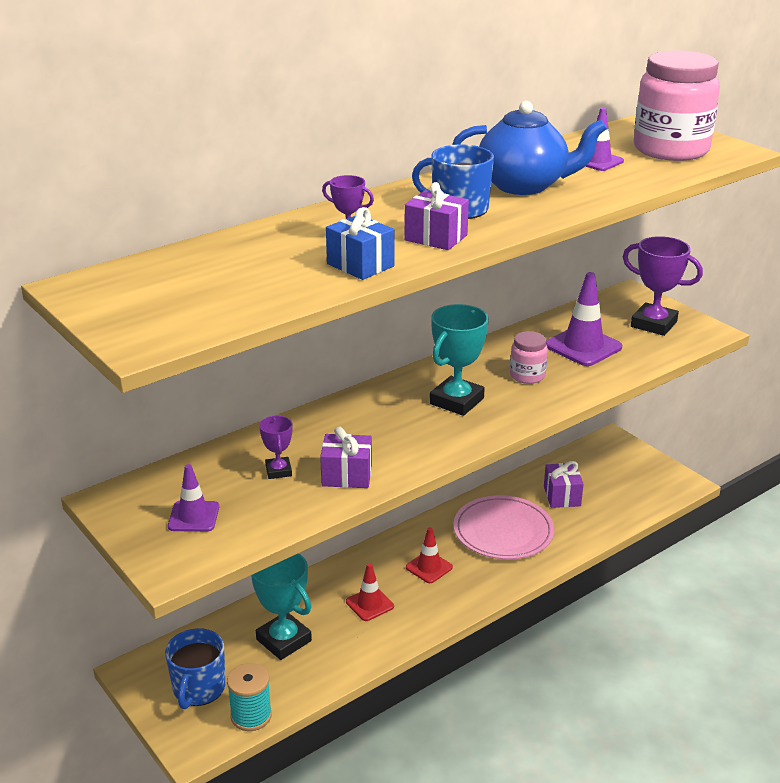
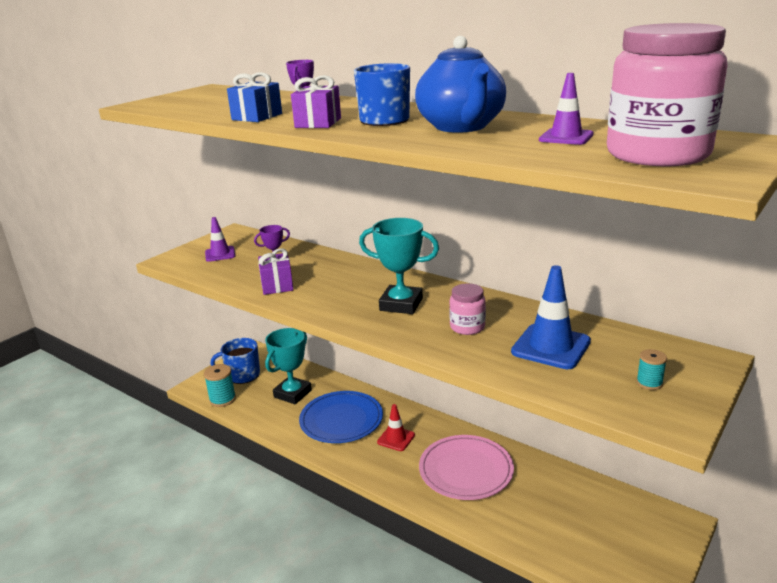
camera: 75 degrees right, 5 degrees down
red traffic cone [346,563,394,621] -> blue plate [299,391,383,443]
purple gift [544,461,584,508] -> none
purple traffic cone [546,272,622,366] -> blue traffic cone [511,265,591,369]
purple trophy [623,236,703,336] -> turquoise spool [636,349,667,390]

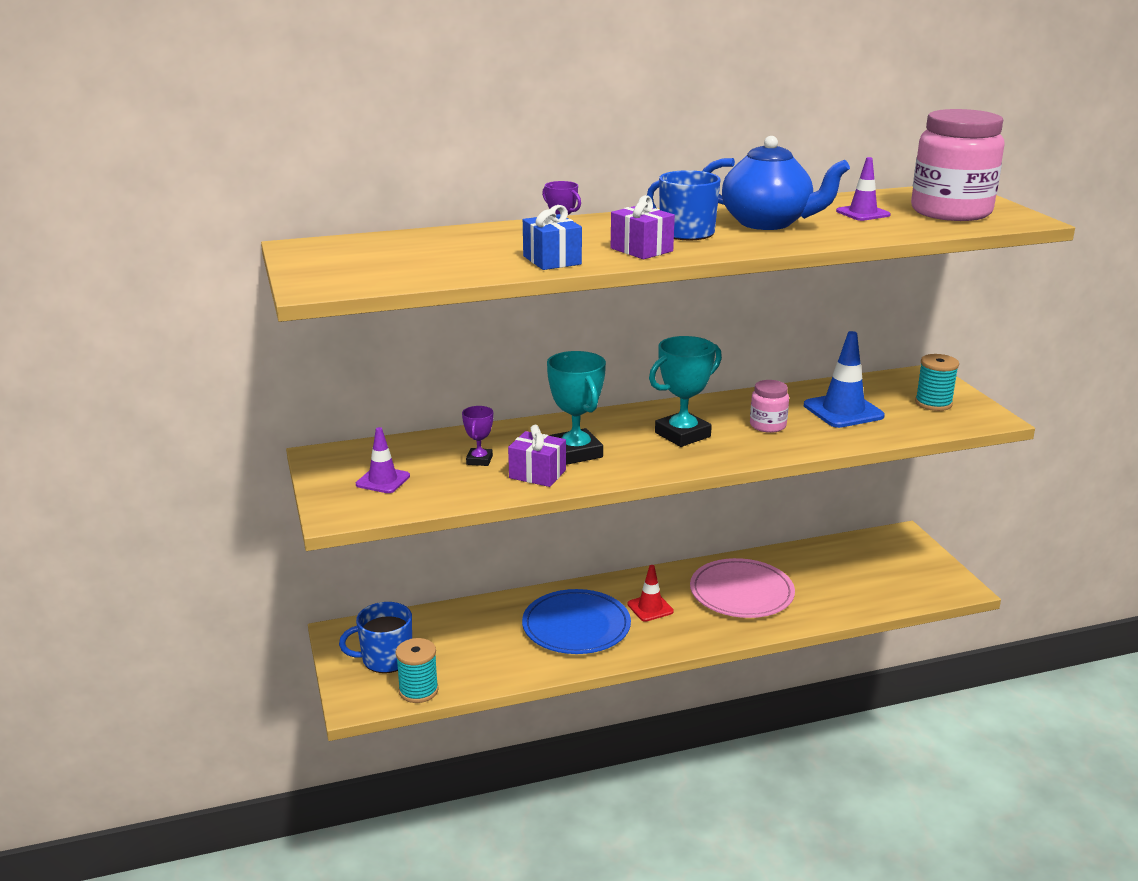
camera: 55 degrees left, 0 degrees up
blue mug [211,338,260,384] -> blue mug turned 45 degrees clockwise [339,602,412,673]
turquoise trophy [265,328,312,404] -> turquoise trophy moved to [547,351,606,465]
turquoise spool [636,349,667,390] -> turquoise spool [915,354,959,411], size x1.69

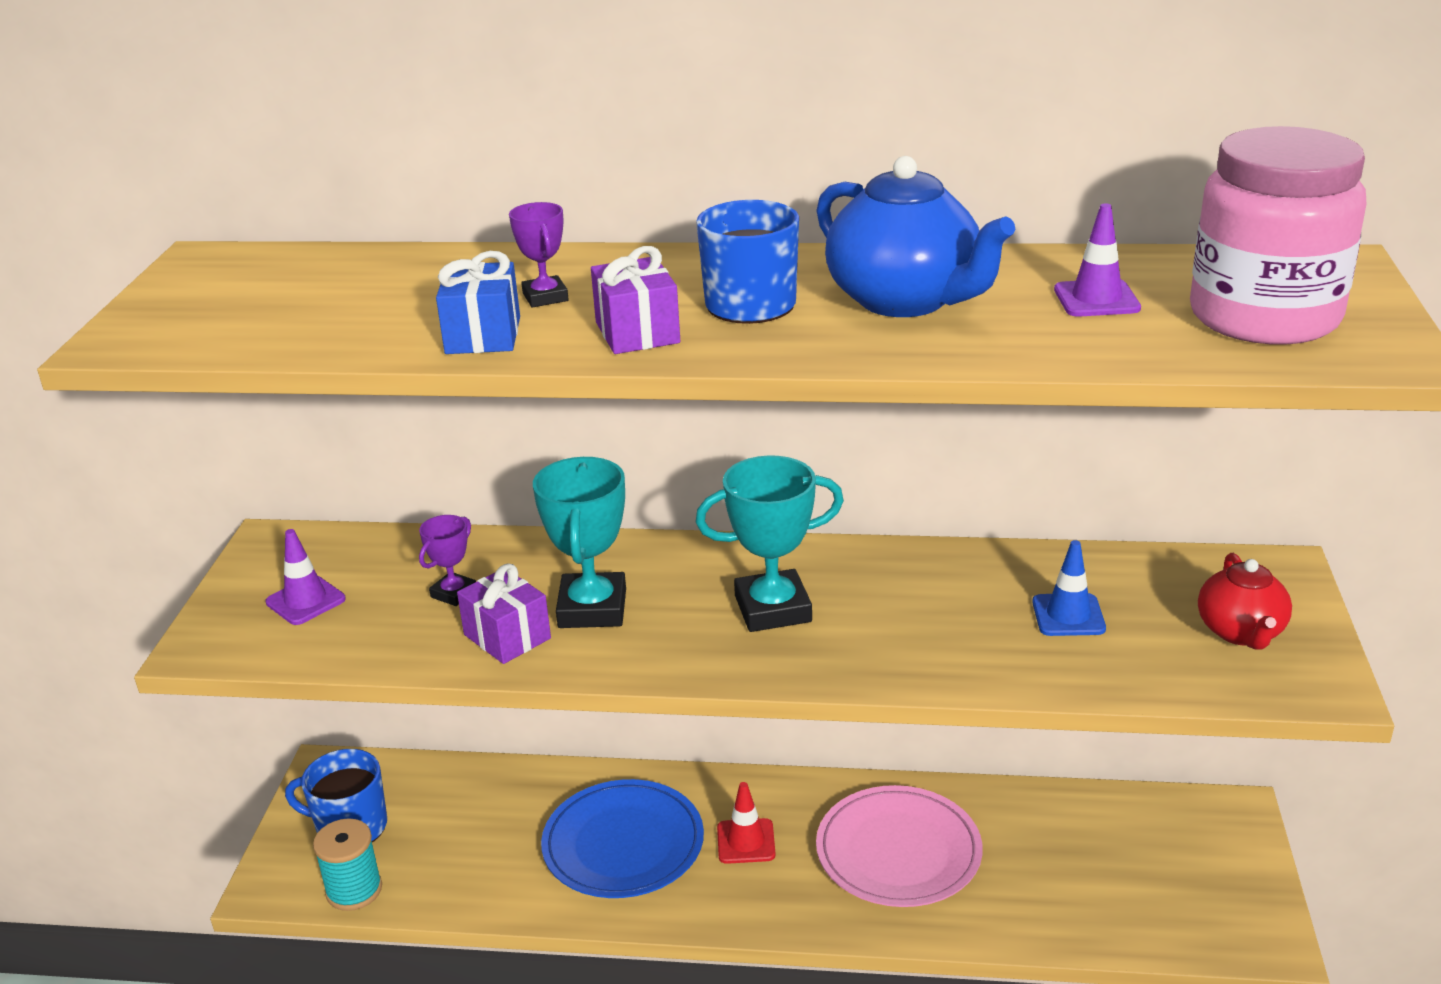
camera: 25 degrees right, 5 degrees up
pink jar [750,380,789,433] -> none
blue traffic cone [804,331,885,428] -> blue traffic cone [1032,540,1106,636], size x0.61
turquoise spool [915,354,959,411] -> red teapot [1198,553,1292,649]

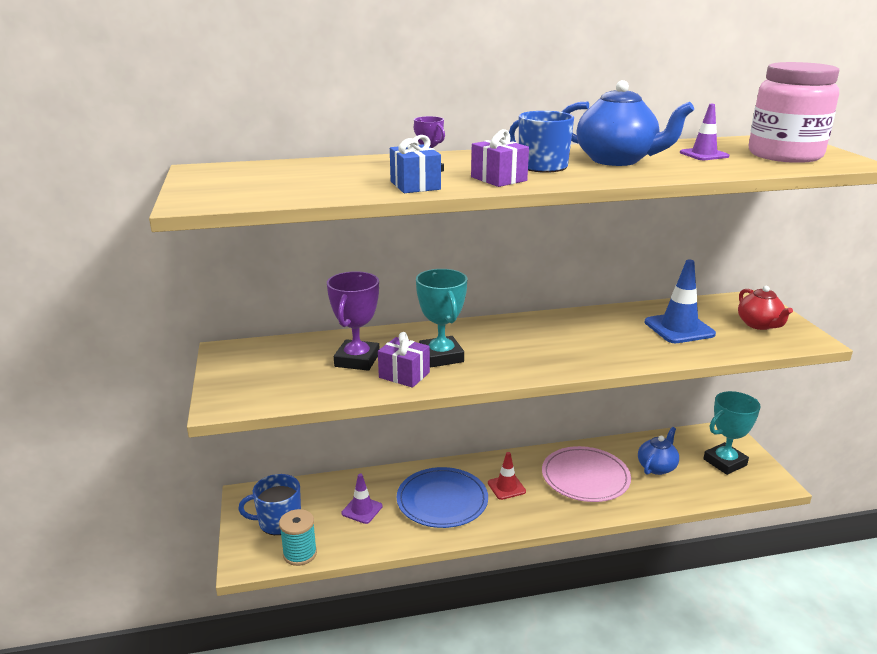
camera: 20 degrees left, 5 degrees down
purple traffic cone [265,529,346,625] -> purple traffic cone moved to [342,474,383,524]
purple trophy [419,515,476,606] -> purple trophy [327,271,379,371], size x1.87
turquoise trophy [695,455,844,632] -> turquoise trophy moved to [703,391,761,475]
blue traffic cone [1032,540,1106,636] -> blue traffic cone [644,260,716,343], size x1.63
none -> blue teapot [638,427,679,475]

